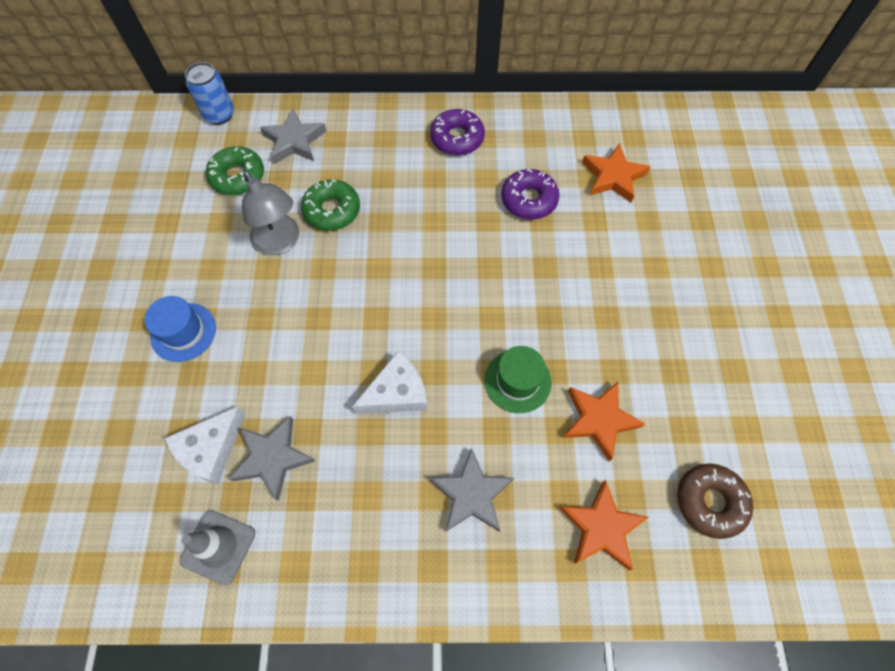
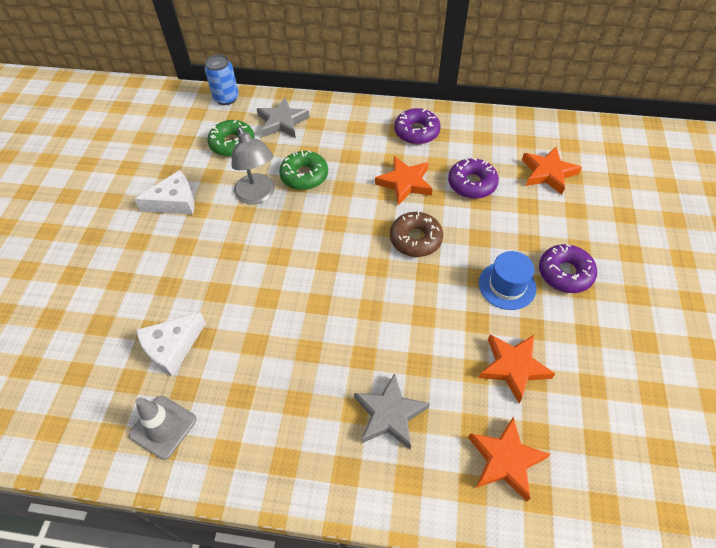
camera: 10 degrees right, 10 degrees down
blue hat [145,296,216,362] -> blue hat moved to [479,251,537,310]
grey star [229,416,315,501] -> none
white cheese [352,351,428,414] -> white cheese moved to [134,170,195,215]
green hat [485,346,552,413] -> none
brown donut [677,463,753,539] -> brown donut moved to [390,212,443,257]
none -> orange star [375,156,433,205]
none -> purple donut [539,244,597,293]

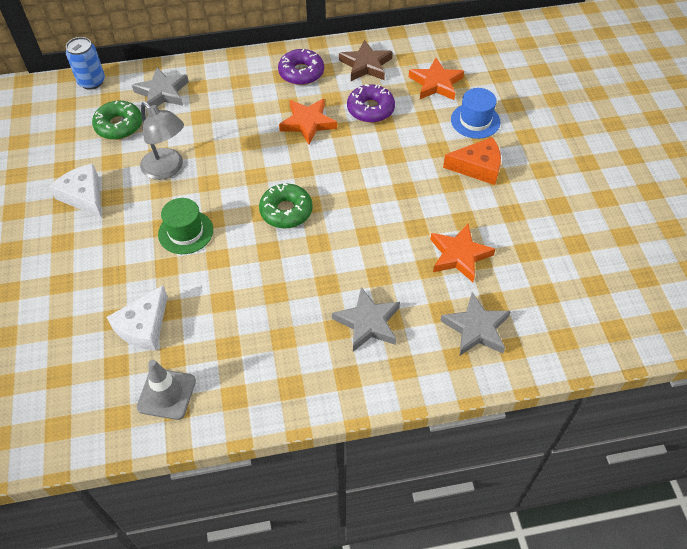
camera: 20 degrees left, 0 degrees up
white cheese [134,170,195,215] -> white cheese turned 90 degrees counterclockwise [49,163,102,218]
green donut [279,150,328,190] -> green donut moved to [259,183,313,229]
brown donut [390,212,443,257] -> none
orange star [468,417,551,501] -> grey star [440,292,511,356]
blue hat [479,251,537,310] -> blue hat moved to [451,88,500,139]
purple donut [539,244,597,293] -> orange cheese [443,137,501,185]
none -> green hat [158,198,213,254]
none -> brown star [339,40,393,81]

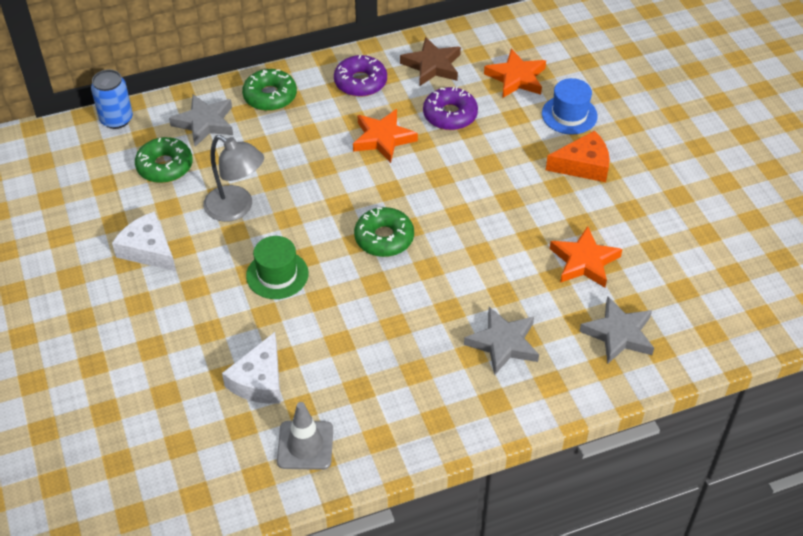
camera: 10 degrees left, 5 degrees down
none -> green donut [242,69,297,111]

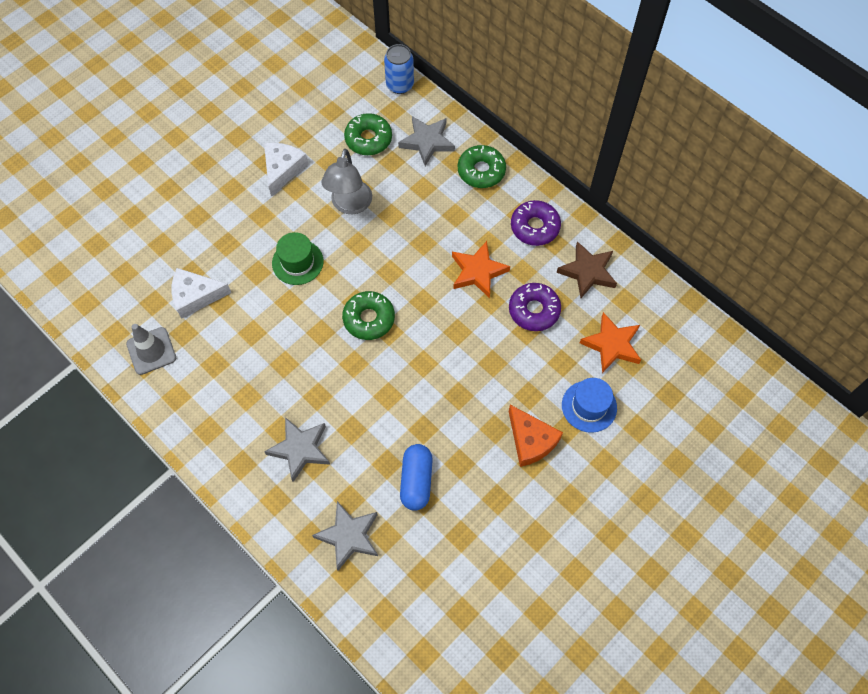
camera: 65 degrees right, 15 degrees up
orange star [549,226,622,288] -> blue capsule [400,444,433,511]

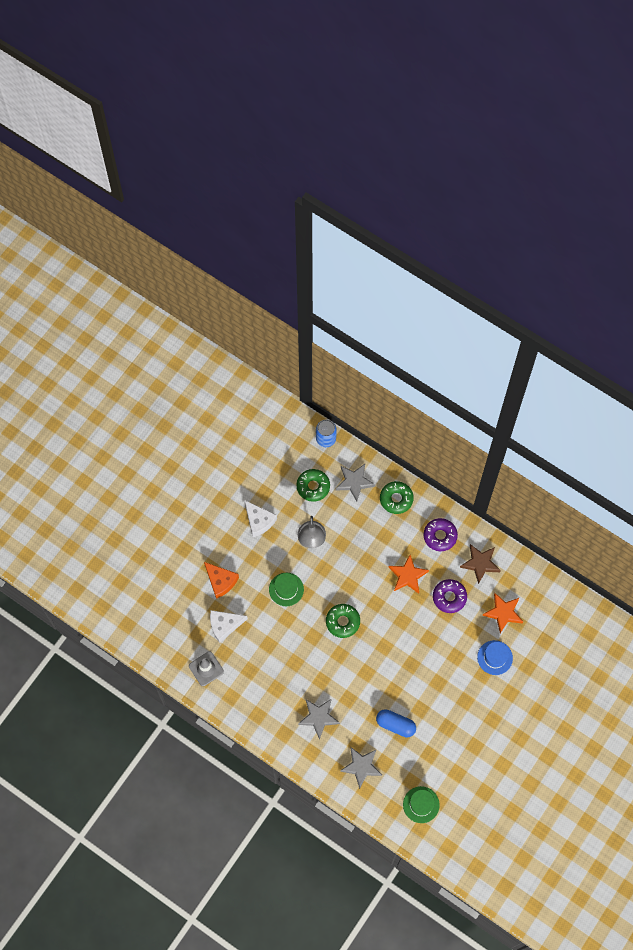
camera: 10 degrees left, 5 degrees up
white cheese [264,143,308,197] -> white cheese turned 135 degrees clockwise [244,500,277,537]
blue capsule [400,444,433,511] -> blue capsule turned 60 degrees counterclockwise [376,709,416,737]
orange cheese [509,405,563,467] -> orange cheese moved to [204,562,239,599]
none -> green hat [403,786,440,823]

